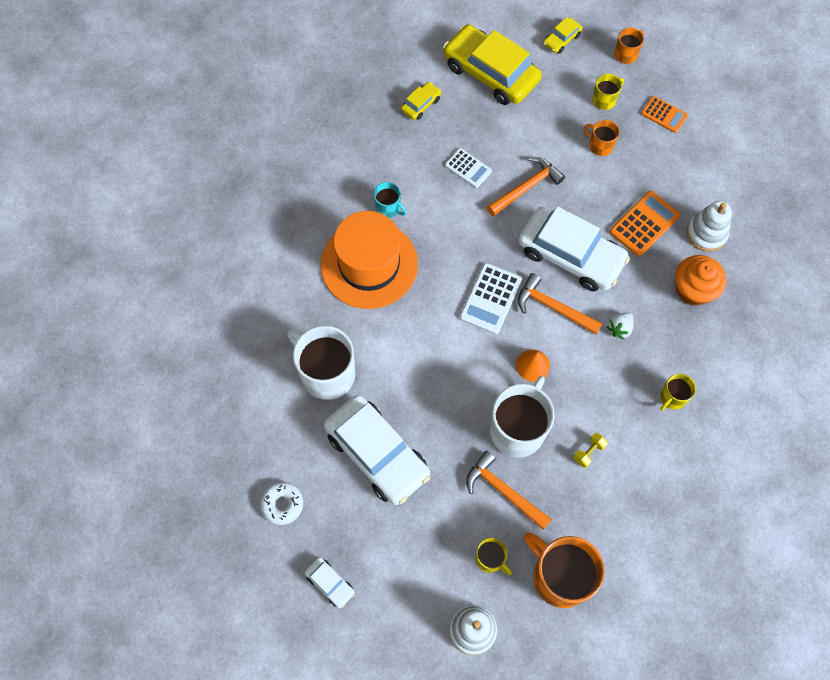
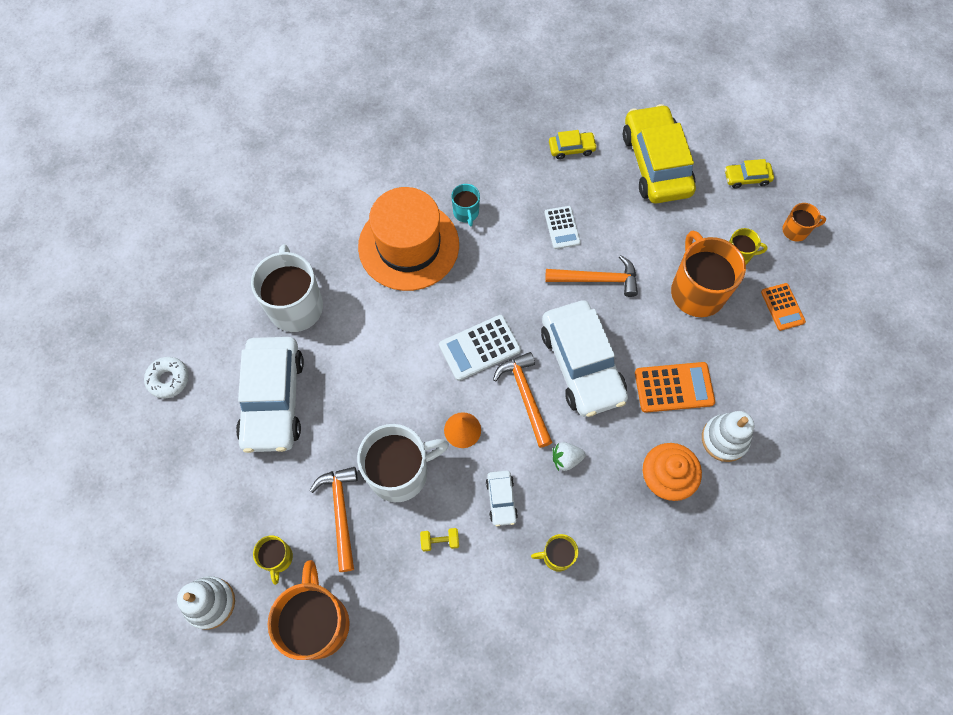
camera: 40 degrees right, 0 degrees up
white car [304,557,355,608] -> white car moved to [486,470,518,527]
orange mug [584,120,619,156] -> orange mug [671,231,746,317], size x2.02

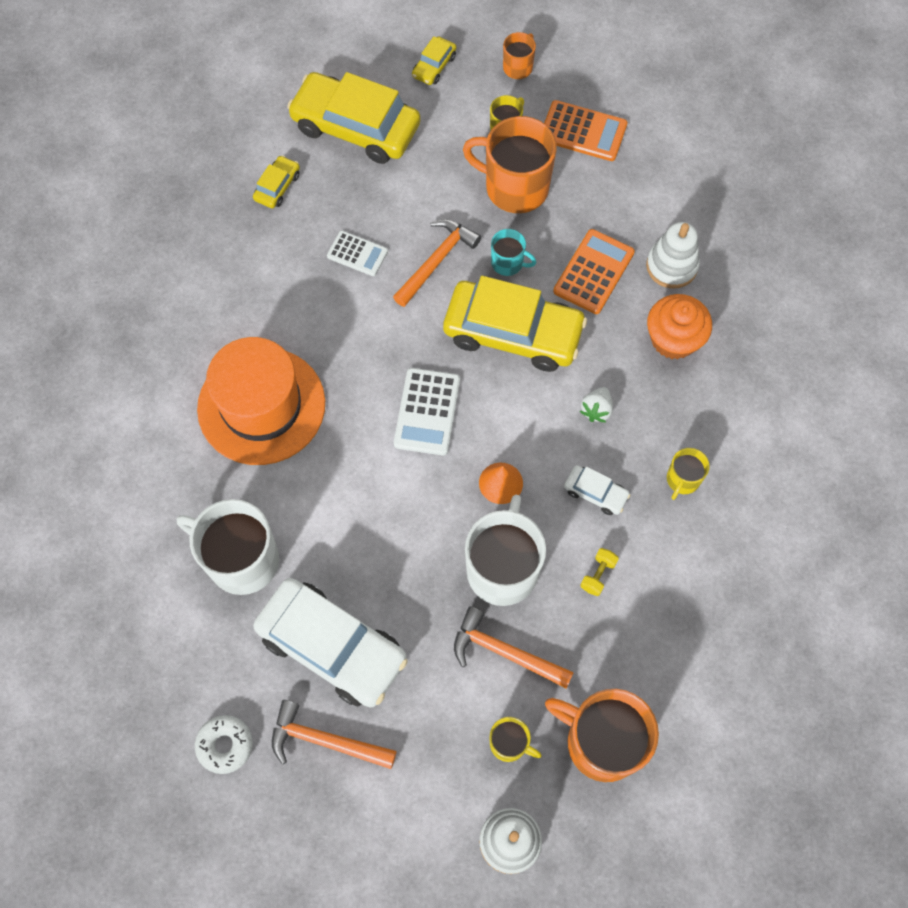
camera: 55 degrees left, 0 degrees up
turquoise mug [451,184,480,226] -> turquoise mug moved to [491,229,536,276]
orange hammer [493,352,553,448] -> orange hammer moved to [272,700,397,769]
white car [541,300,628,417] -> yellow car [443,276,587,372]
orange calculator [761,283,806,331] -> orange calculator [544,100,628,161], size x1.53

